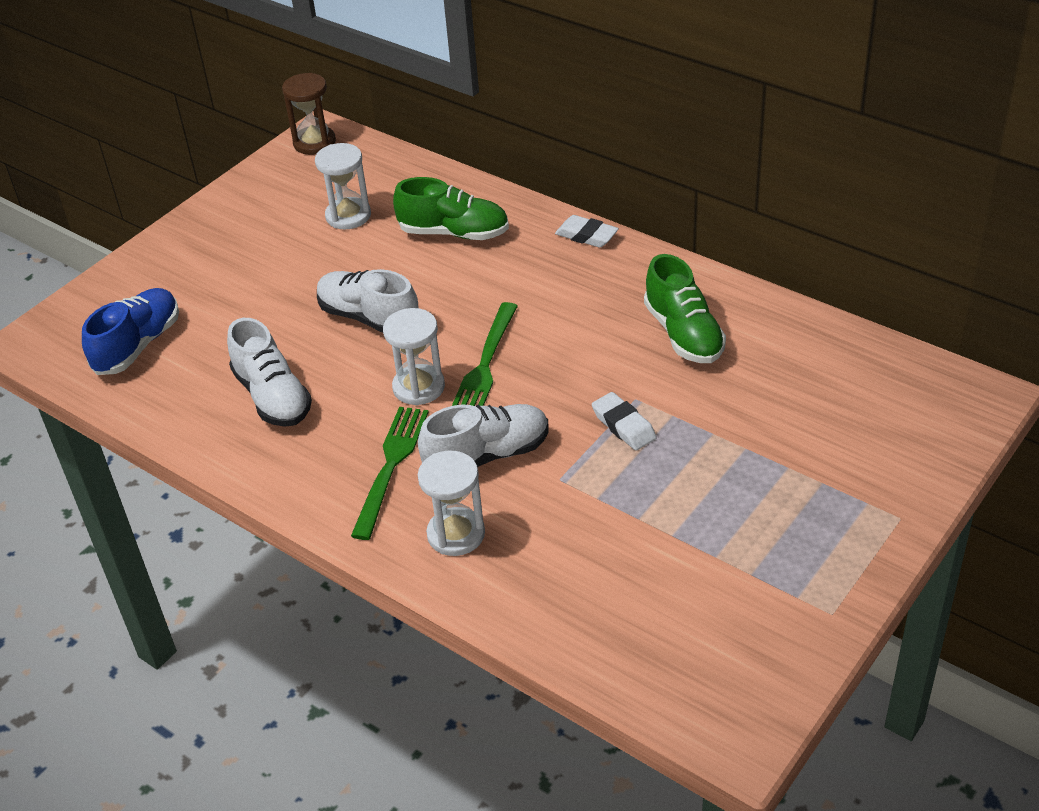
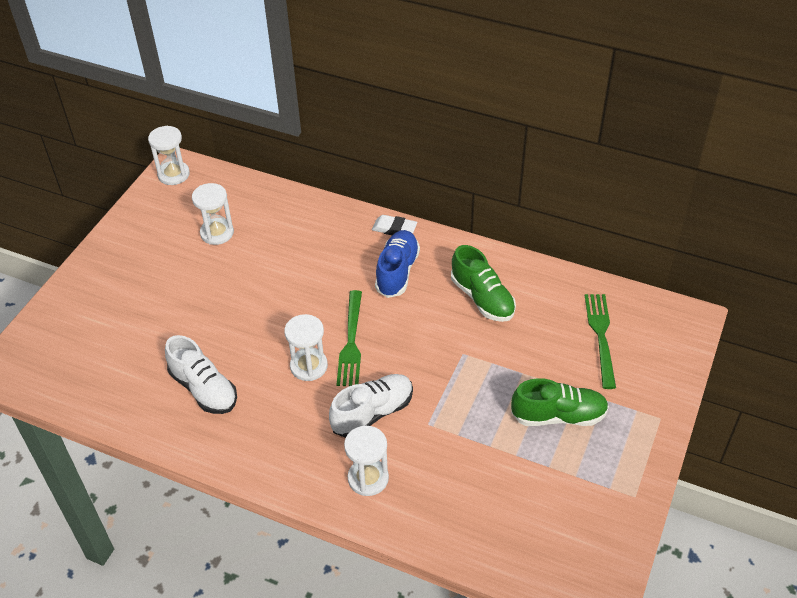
camera: 15 degrees left, 5 degrees up
blue shoe [82,288,179,375] -> blue shoe moved to [375,230,420,298]
brown hourglass [282,73,336,155] -> white hourglass [148,126,190,185]
white shoe [317,269,418,333] -> none
green fork [351,407,429,540] -> green fork moved to [585,294,616,389]
green shoe [393,177,509,240] -> green shoe moved to [511,378,609,426]
white eraser [592,392,657,450] -> none

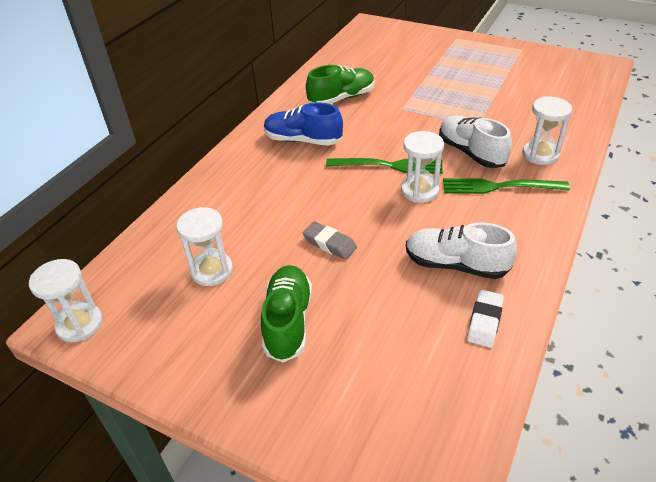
camera: 85 degrees left, 5 degrees down
white shoe [165,335,237,414] -> white shoe turned 120 degrees counterclockwise [406,222,517,279]
white eraser [372,215,417,235] -> white eraser moved to [467,290,504,348]
green shoe [511,378,609,426] -> green shoe moved to [261,265,312,363]
green fork [585,294,616,389] -> green fork moved to [443,178,570,194]
none -> grey eraser [303,222,357,259]

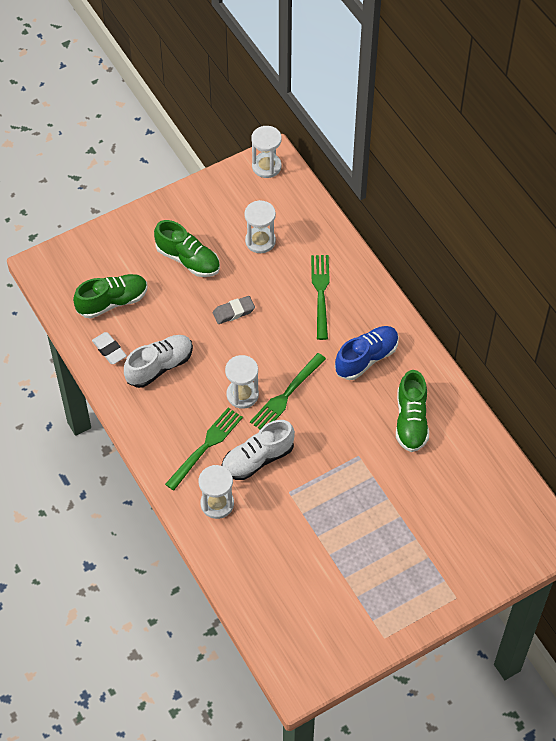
camera: 120 degrees right, 15 degrees up
white shoe [439,116,512,168] -> white shoe turned 150 degrees clockwise [221,420,295,480]
none -> green shoe [73,274,147,319]
none -> green fork [311,255,330,340]

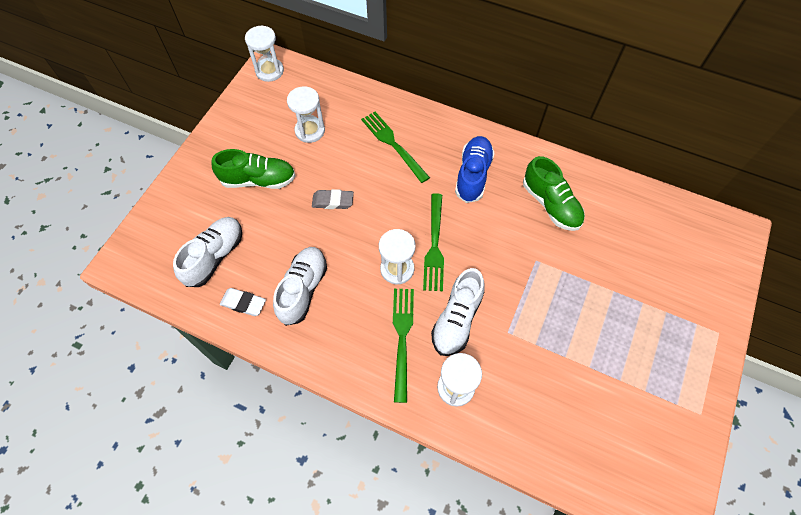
camera: 35 degrees left, 5 degrees up
green shoe [73,274,147,319] -> white shoe [173,217,242,287]
grey eraser [213,296,255,324] -> grey eraser turned 60 degrees clockwise [312,189,354,209]

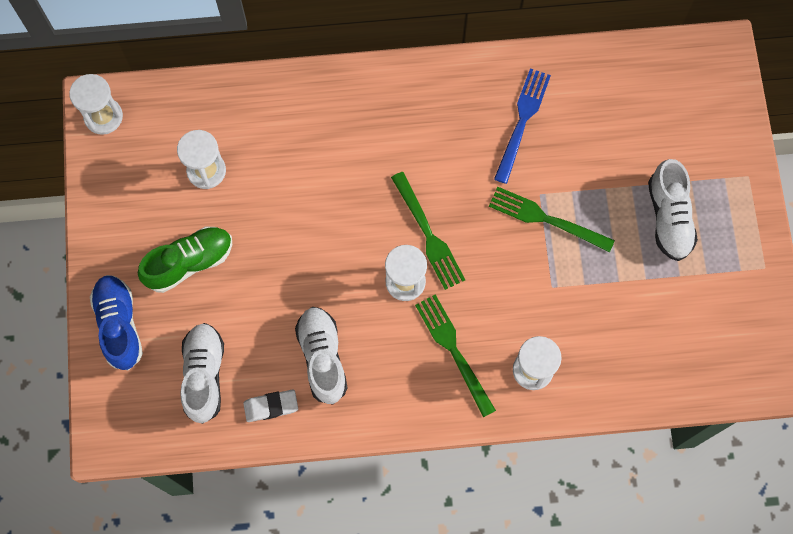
camera: 30 degrees left, 10 degrees up
grey eraser [312,189,354,209] -> none
green fork [361,112,430,183] -> green fork moved to [489,187,615,252]
white shoe [431,268,484,356] -> white shoe moved to [648,159,698,261]
blue shoe [455,136,494,203] -> blue shoe moved to [90,275,143,371]
green shoe [523,156,585,231] -> blue fork [494,68,551,184]

